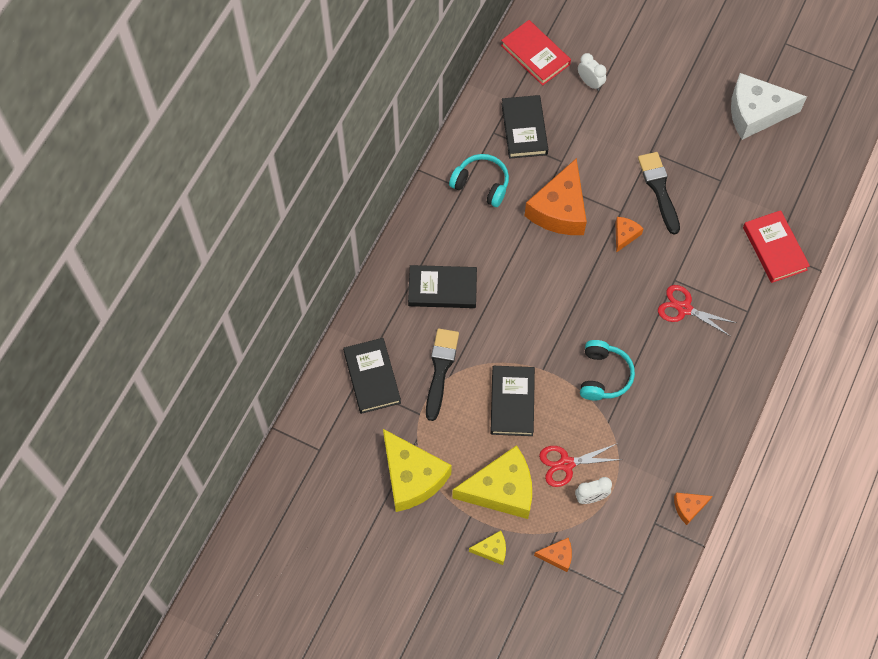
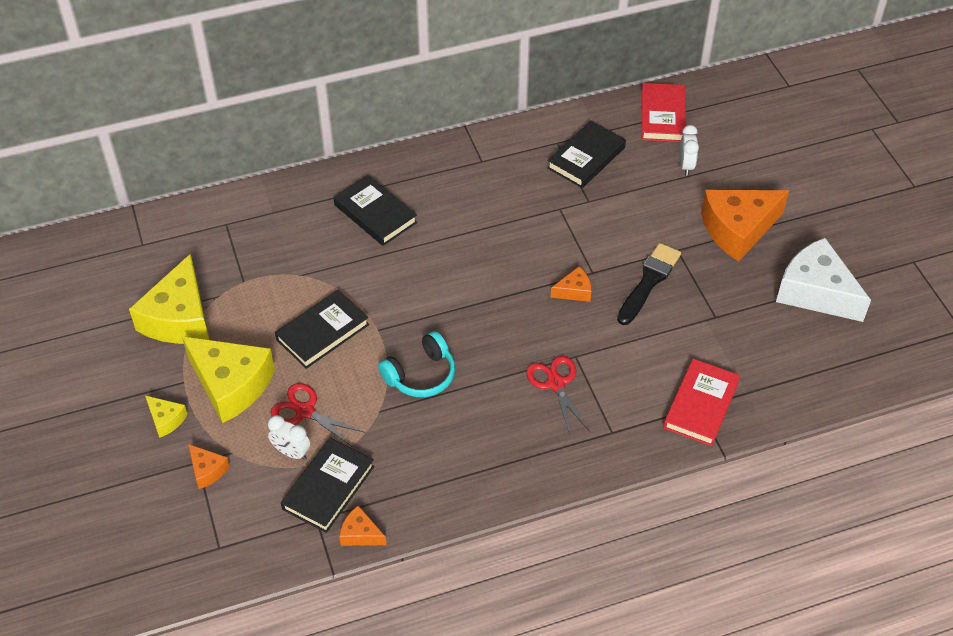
camera: 45 degrees right, 15 degrees down
black book [343,338,401,414] -> black book moved to [281,438,375,533]
black brush [426,329,459,421] -> none
turquoise headphones [449,154,509,207] -> none
orange cheese [525,158,587,235] -> orange cheese moved to [701,190,789,262]

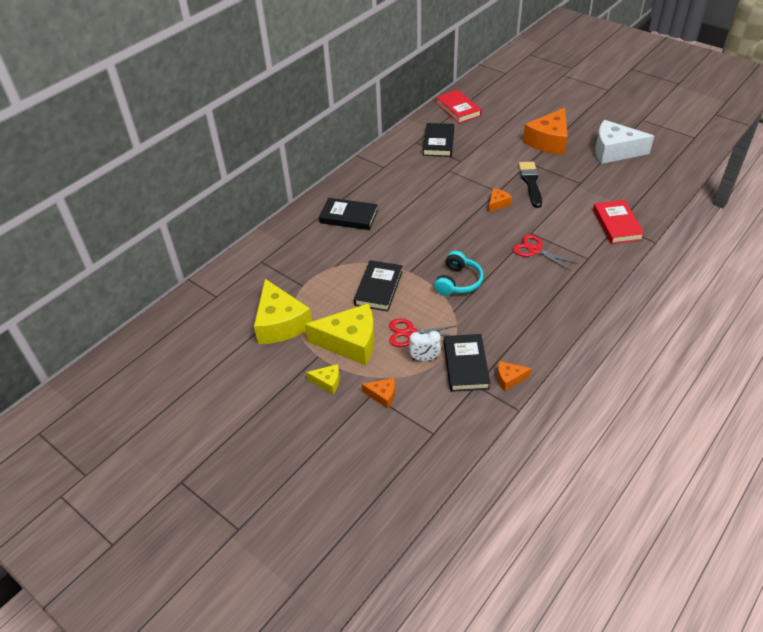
camera: 30 degrees left, 5 degrees down
white clock [680,125,699,176] -> none

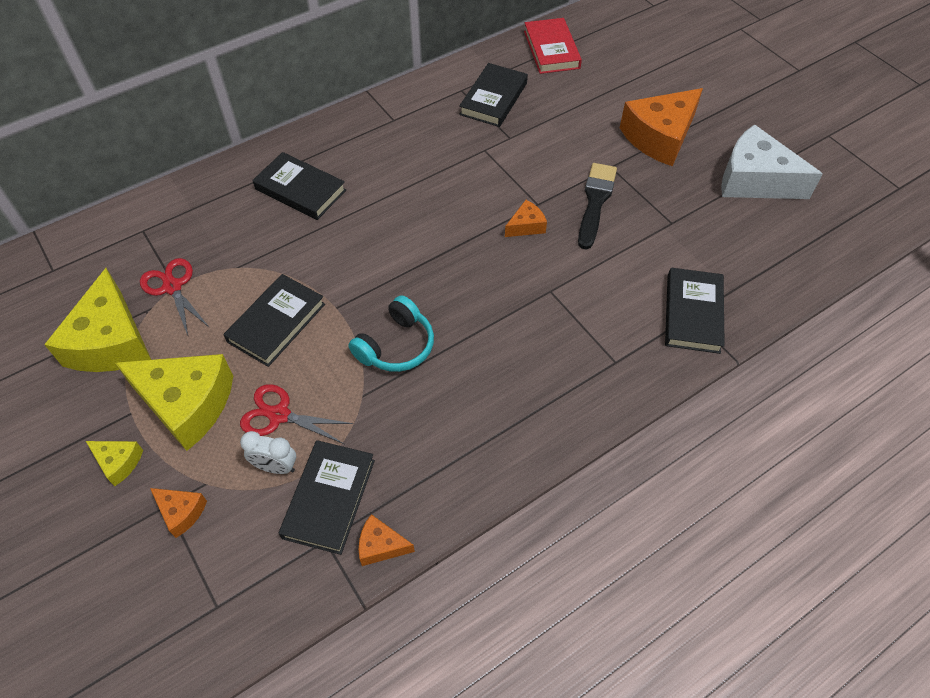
camera: 15 degrees right, 10 degrees up
red scissors [513,235,577,270] -> red scissors moved to [140,258,210,335]
red book [593,200,645,244] -> black book [665,268,725,354]

